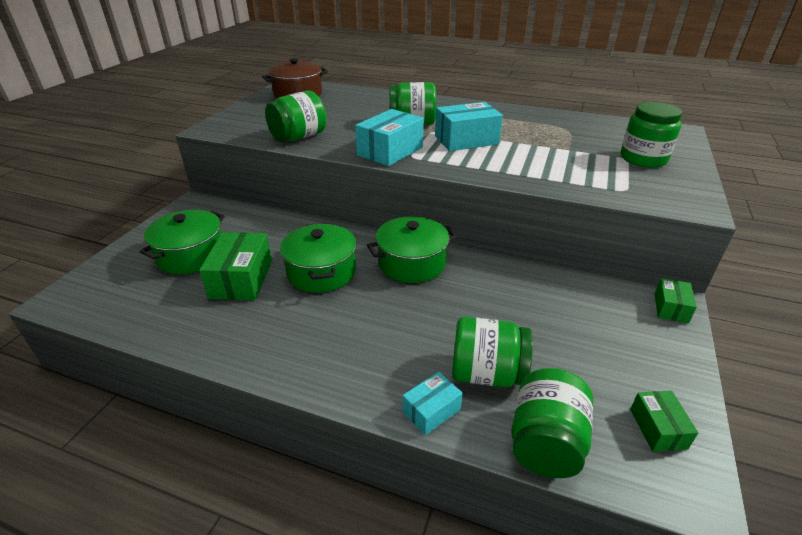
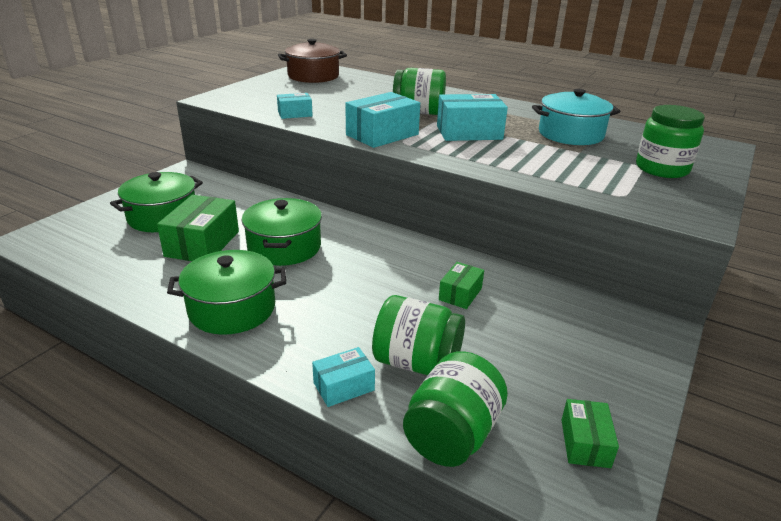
camera: 10 degrees right, 5 degrees down
green jar [265,91,327,142] -> turquoise box [277,93,313,119]
green pot [367,216,457,283] -> green pot moved to [167,250,286,335]
green box [654,278,697,323] -> green box moved to [439,262,484,309]
none -> turquoise pot [532,89,621,145]

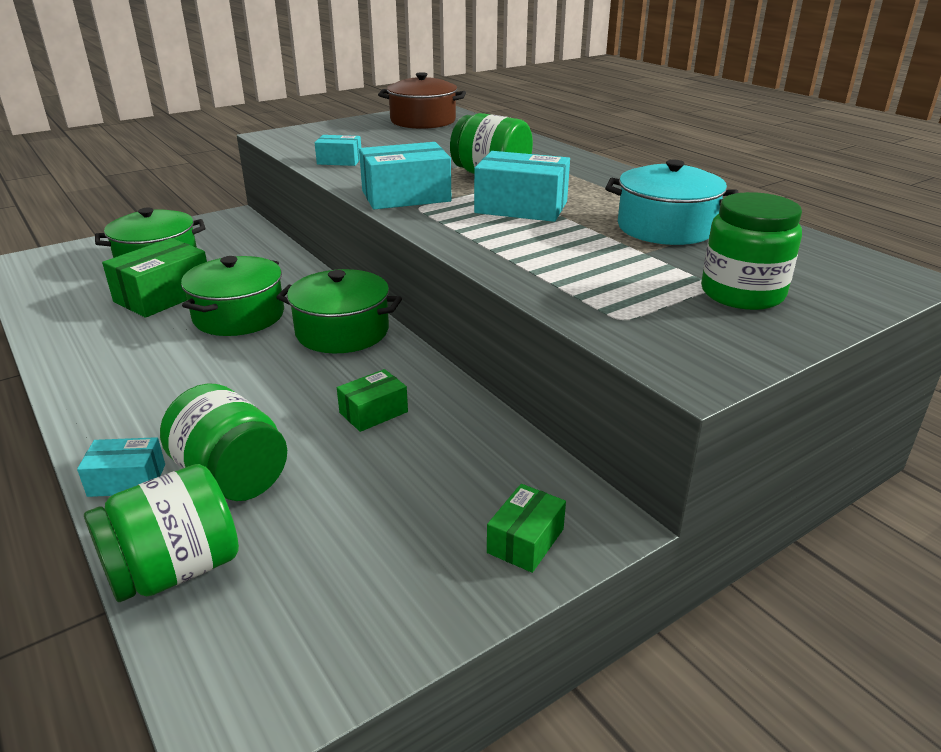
camera: 25 degrees right, 0 degrees up
green pot [167,250,286,335] -> green pot moved to [276,269,402,353]
green box [562,399,619,468] -> green box moved to [487,484,566,573]

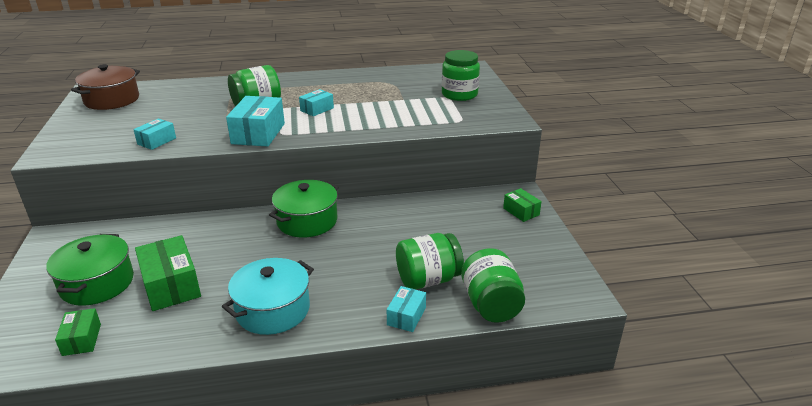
camera: 65 degrees left, 0 degrees up
green pot [181,256,284,336] -> none
green box [337,369,408,432] -> green box moved to [55,308,101,356]
turquoise box [474,151,570,222] -> turquoise box [299,89,334,116], size x0.56
turquoise pot [605,160,739,245] -> turquoise pot moved to [222,258,314,335]

